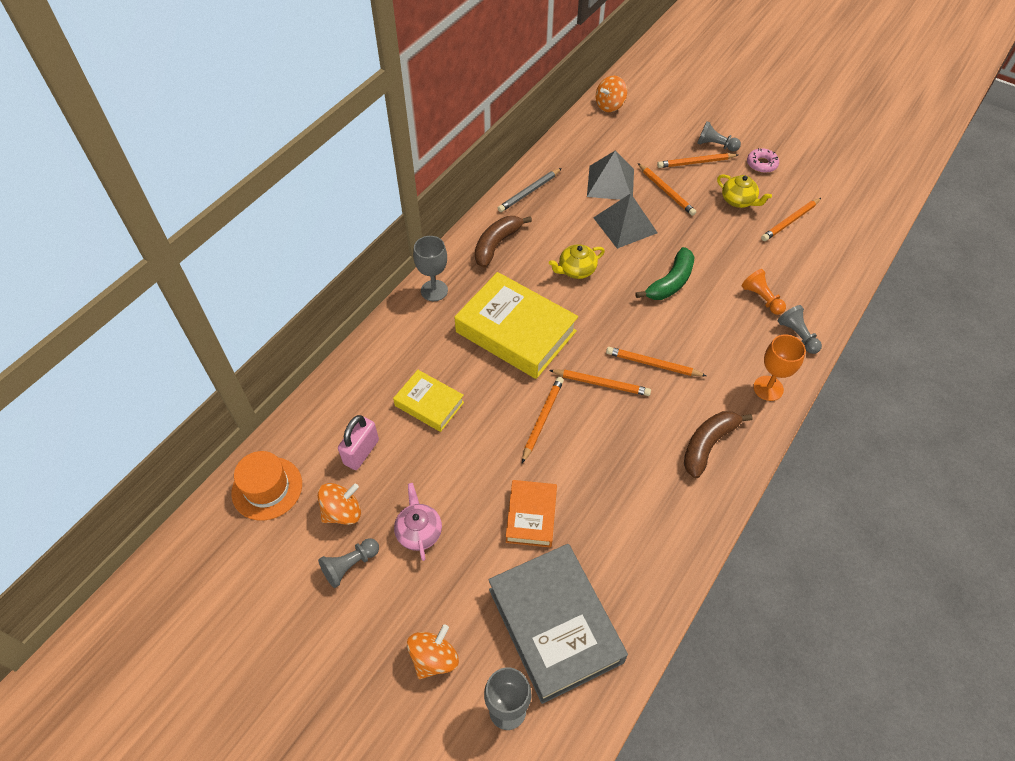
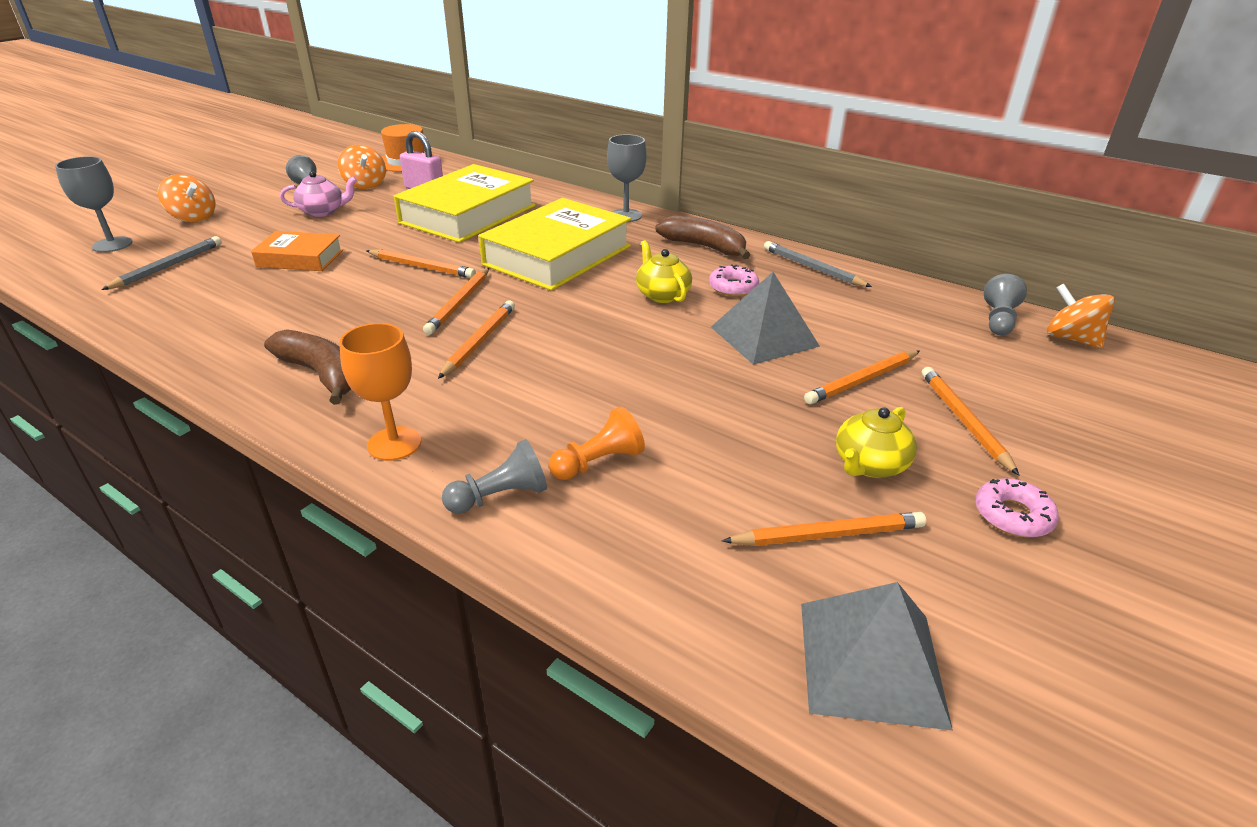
camera: 90 degrees right, 20 degrees down
yellow book [393,370,464,432] -> yellow book [394,164,535,243], size x1.85
grey book [488,544,628,704] -> grey pencil [101,236,222,290]
grey pyramid [587,150,634,200] -> grey pyramid moved to [801,582,953,731]
green banana [635,247,694,300] -> none
grey pawn [697,121,741,152] -> grey pawn moved to [984,274,1027,335]
orange pencil [761,198,821,241] -> orange pencil turned 120 degrees clockwise [722,512,926,546]
none -> pink donut [709,264,759,297]

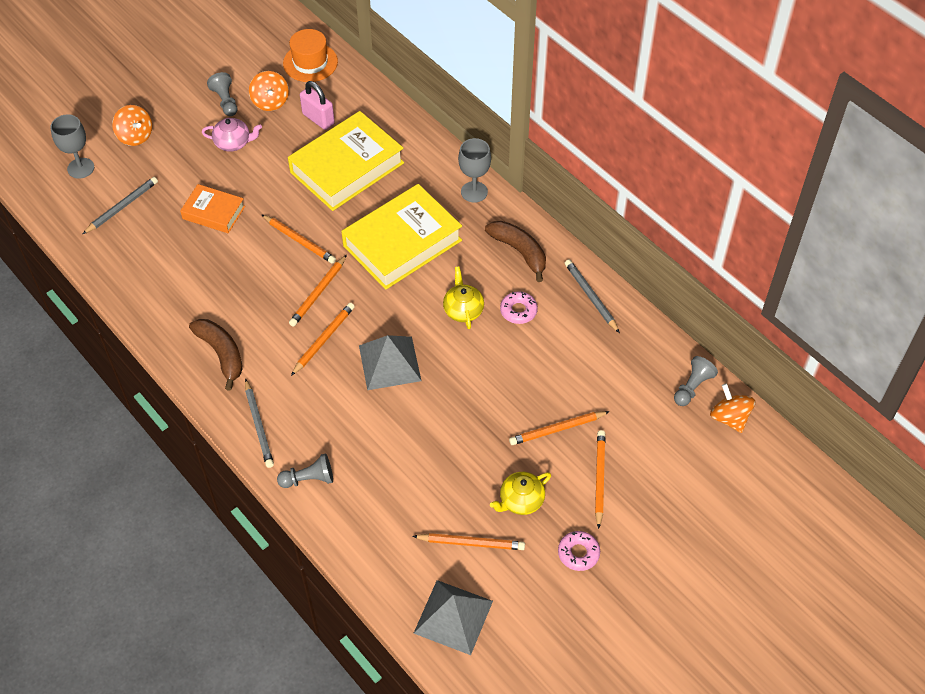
camera: 15 degrees right, 20 degrees up
orange goblet [339,323,421,461] -> grey pencil [245,378,274,468]
orange pawn [549,406,645,480] -> none
grey pyramid [711,272,820,365] -> grey pyramid moved to [359,335,421,390]

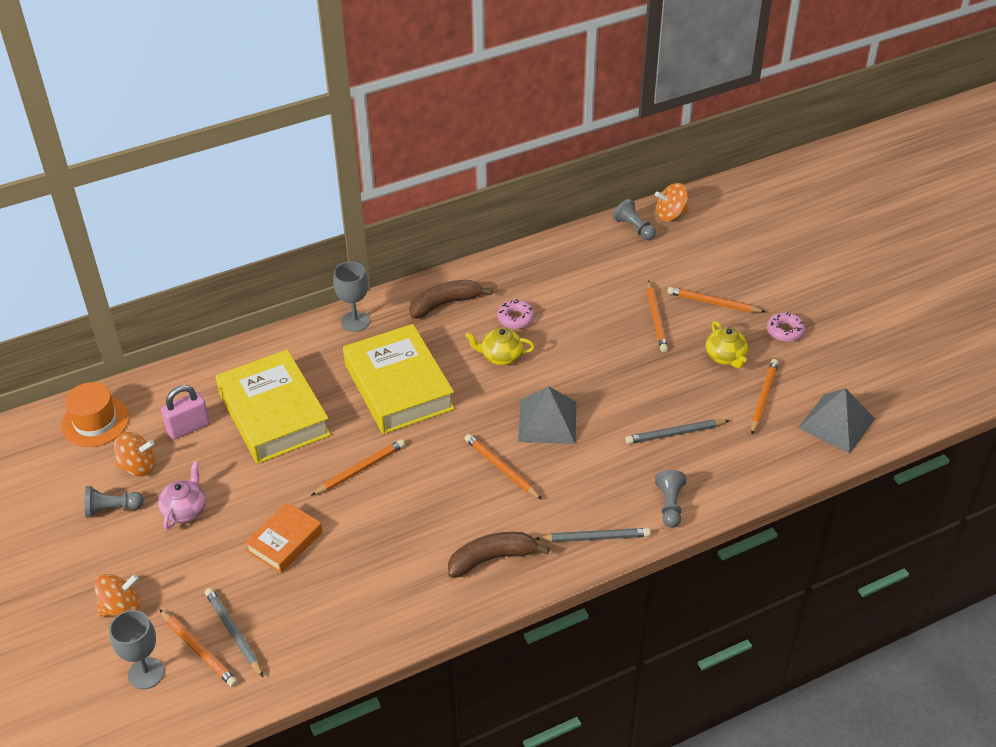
camera: 75 degrees left, 10 degrees down
orange pencil [289,255,347,327] -> orange pencil moved to [159,609,238,687]
grey pencil [565,259,620,333] -> grey pencil moved to [625,419,730,444]

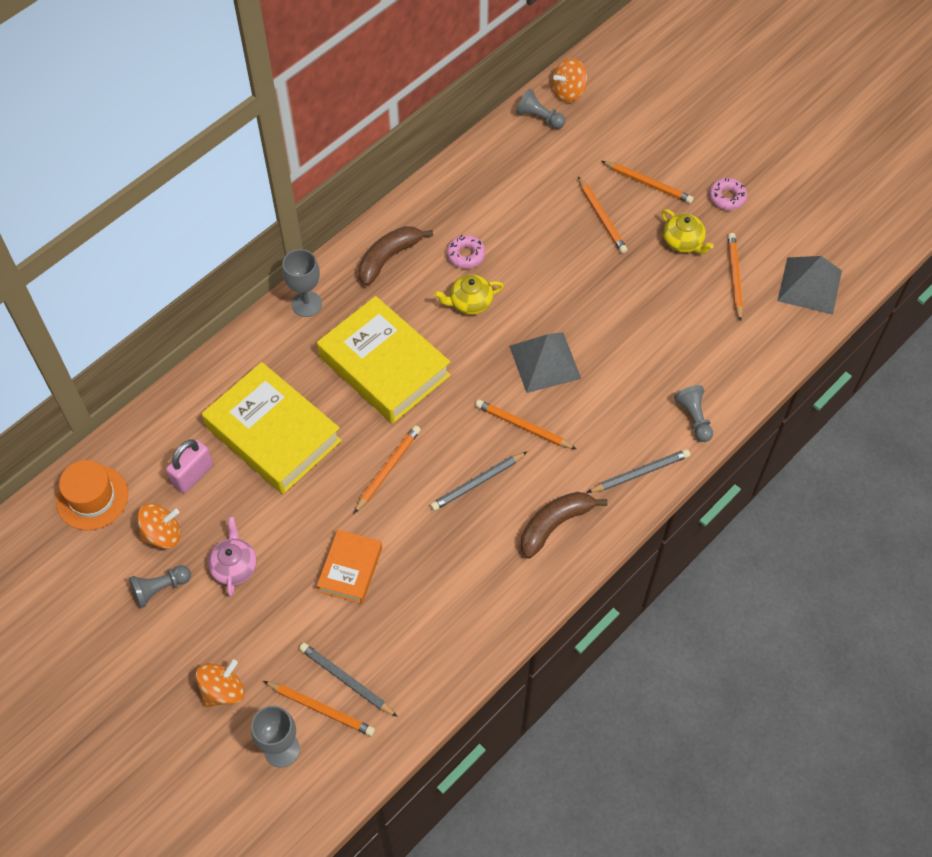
camera: 20 degrees left, 15 degrees up
grey pencil [625,419,730,444] -> grey pencil moved to [430,451,528,511]
orange pencil [667,287,765,313] -> orange pencil turned 150 degrees counterclockwise [602,161,694,204]

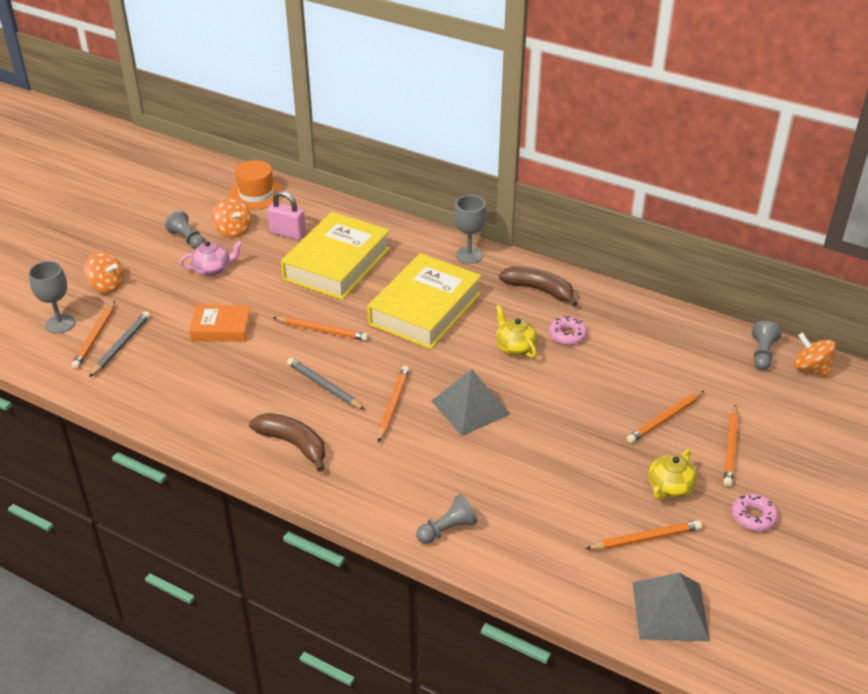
camera: 75 degrees right, 20 degrees down
grey pencil [587,449,690,493] -> none

